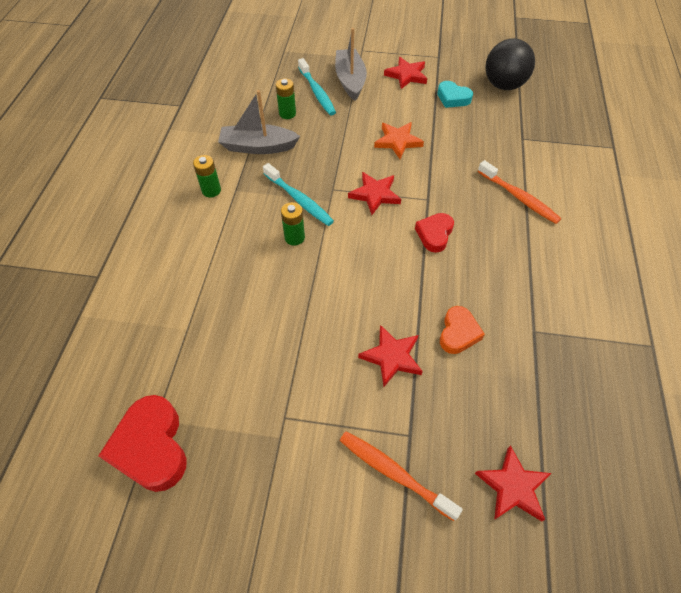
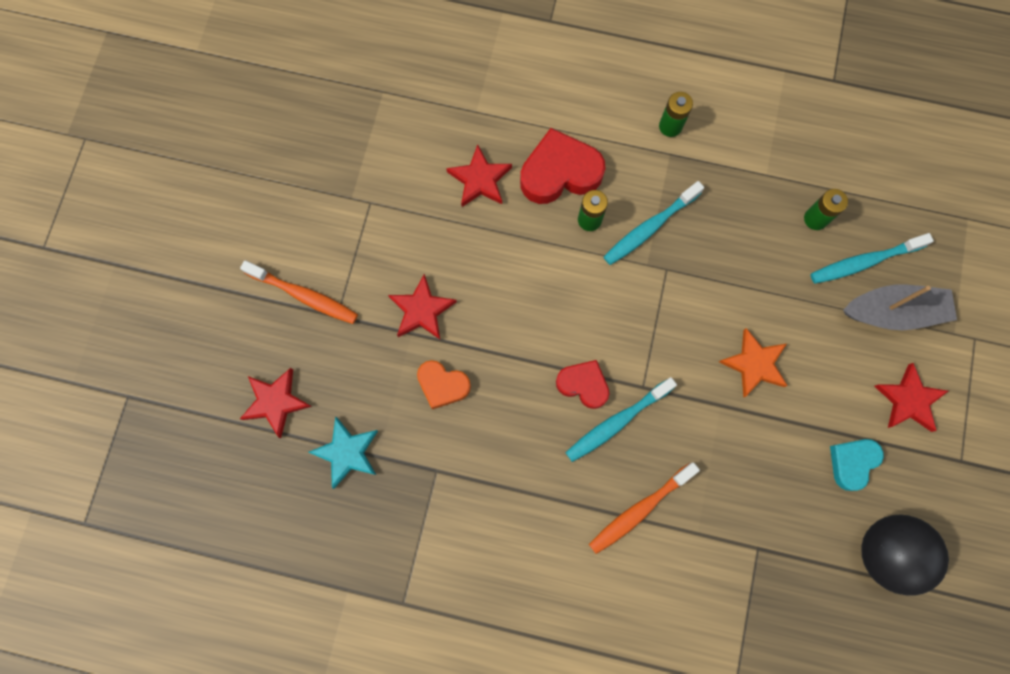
camera: 95 degrees right, 20 degrees up
red heart [98,395,187,492] -> red heart moved to [520,128,606,204]
grey boat [218,90,300,154] -> none
orange toothbrush [340,432,463,521] -> orange toothbrush turned 75 degrees clockwise [240,260,358,324]
red star [348,172,401,215] -> red star moved to [446,144,512,207]
none -> turquoise star [308,417,378,489]
none -> turquoise toothbrush [565,377,677,462]

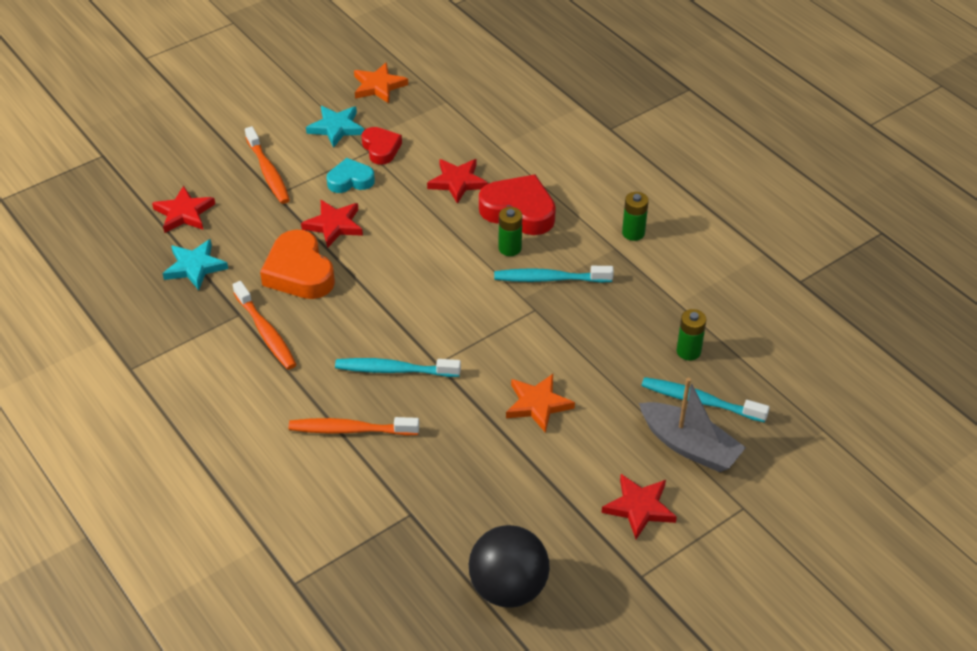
camera: 40 degrees right, 30 degrees down
orange heart [417,360,471,409] -> orange heart [260,230,335,299], size x1.64
red heart [556,360,609,409] -> red heart moved to [362,127,402,165]
turquoise heart [830,439,884,491] -> turquoise heart moved to [327,158,375,193]
none -> orange toothbrush [233,281,297,370]
none -> turquoise star [306,106,364,148]
none -> orange star [354,62,408,103]

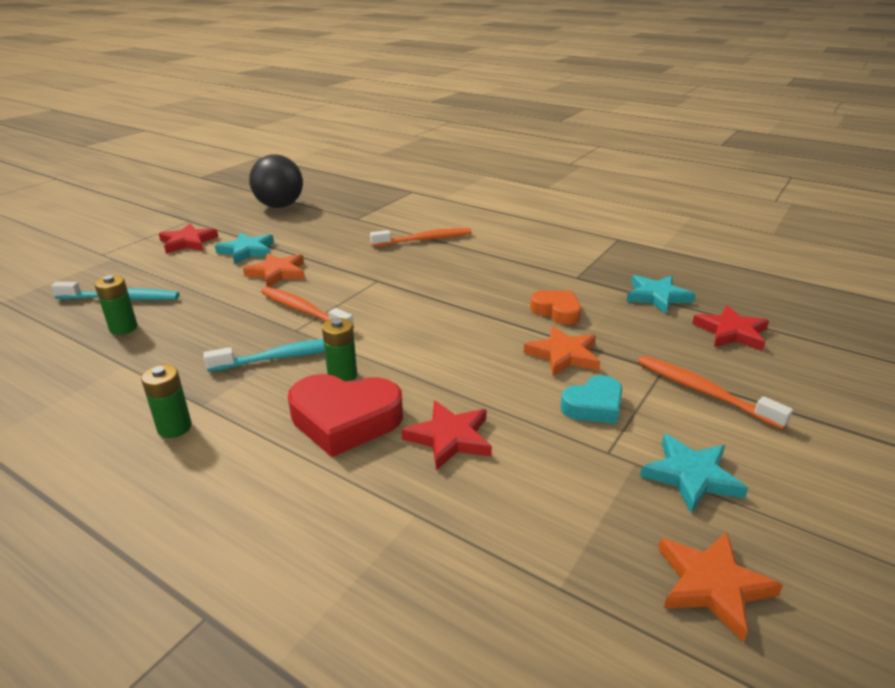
camera: 160 degrees right, 15 degrees down
orange toothbrush [233,281,297,370] -> orange toothbrush moved to [261,287,354,329]
orange heart [260,230,335,299] -> orange heart [530,290,581,325], size x0.61
red star [301,200,363,248] -> orange star [524,326,600,376]
turquoise toothbrush [335,358,461,377] -> none
red heart [362,127,402,165] -> none
grey boat [639,378,746,472] -> none
none -> turquoise star [215,232,274,264]

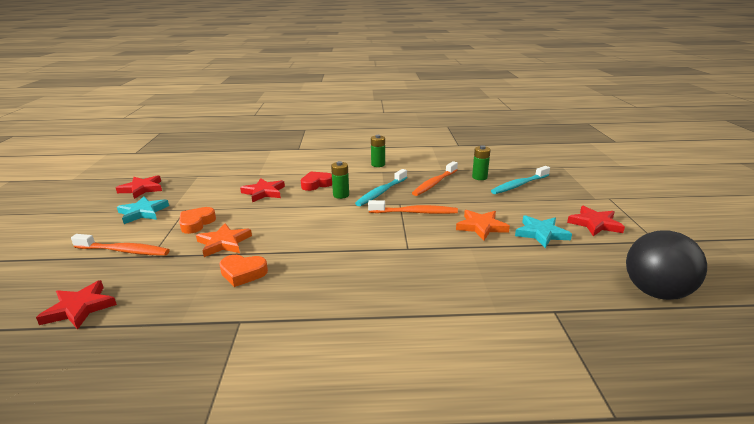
camera: 145 degrees right, 5 degrees down
red heart [288,374,403,457] -> red heart [301,172,332,191], size x0.61
orange toothbrush [370,228,472,247] -> orange toothbrush moved to [412,161,458,196]
turquoise heart [560,375,622,424] -> orange heart [179,207,216,234]
turquoise star [626,275,696,314] -> none
orange star [658,532,783,642] -> red star [116,175,162,199]

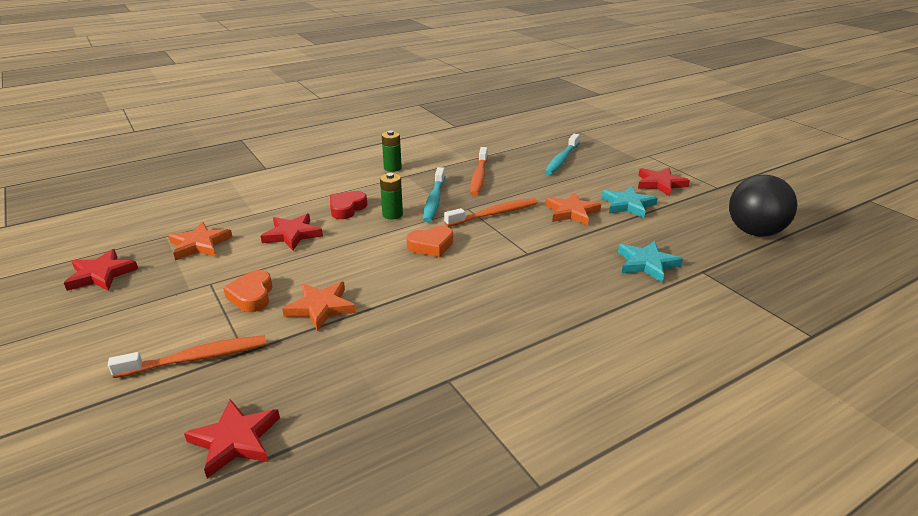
camera: 30 degrees left, 5 degrees up
turquoise star [117,196,169,224] -> turquoise star moved to [618,241,683,282]
orange heart [219,255,268,287] -> orange heart moved to [406,226,453,257]
green battery [472,145,491,180] -> none
none -> orange star [168,222,232,260]

